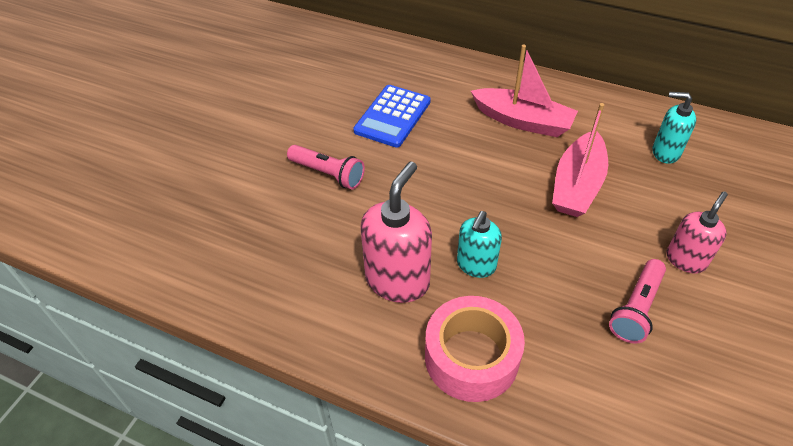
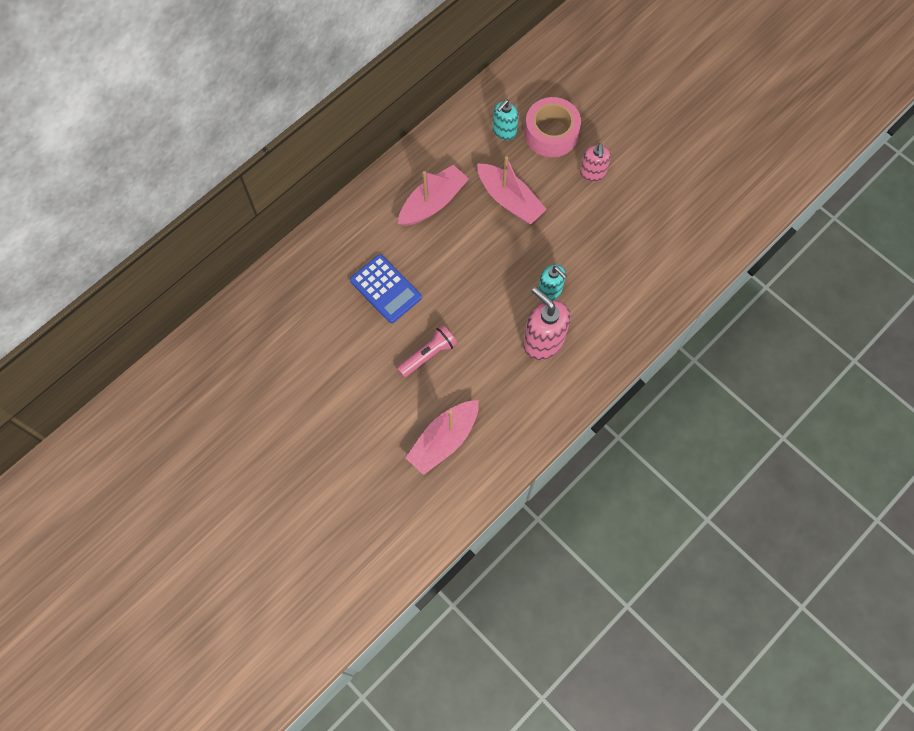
camera: 70 degrees left, 20 degrees up
pink tape [425,296,525,402] -> pink tape moved to [524,97,581,157]
pink flashlight [609,259,666,344] -> none
pink soap dispenser [667,192,728,273] -> pink soap dispenser turned 150 degrees counterclockwise [580,143,611,182]
none -> pink boat [406,400,479,475]

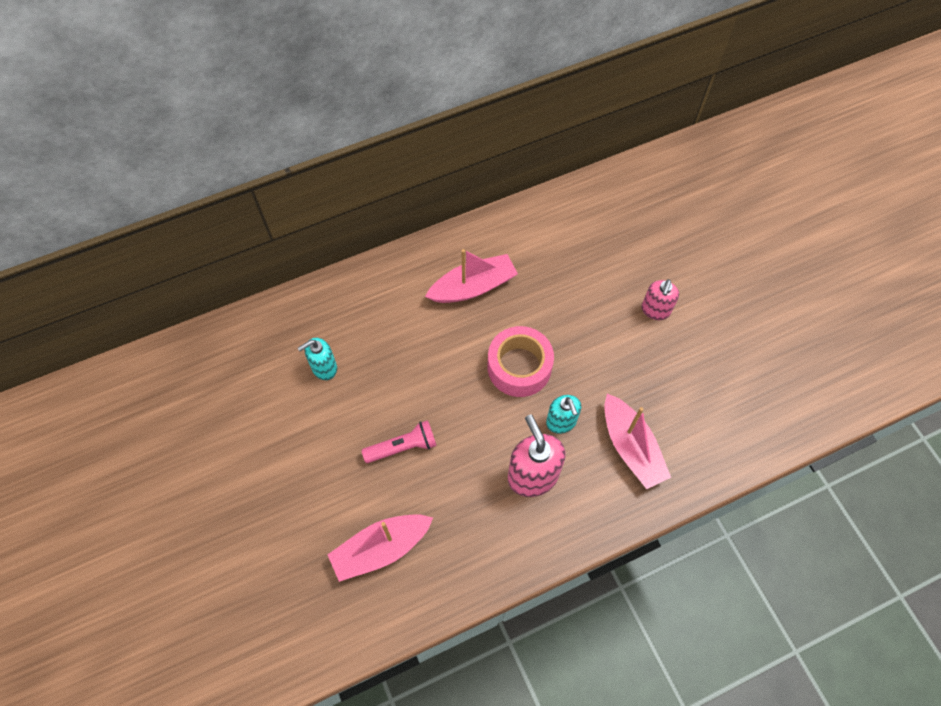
camera: 20 degrees right, 5 degrees down
blue calculator [350,254,422,323] -> none
pink boat [477,156,547,224] -> pink boat moved to [604,394,671,489]
turquoise soap dispenser [493,100,518,140] -> turquoise soap dispenser moved to [298,338,337,380]
pink tape [524,97,581,157] -> pink tape moved to [488,326,554,397]

